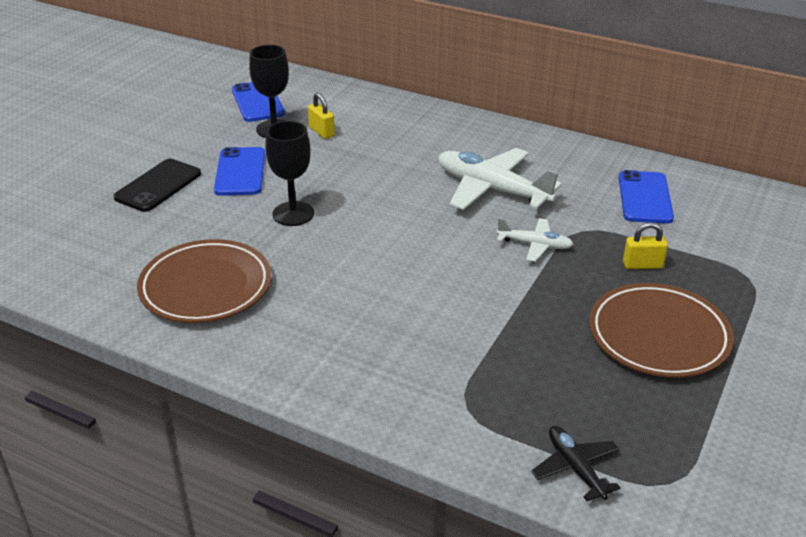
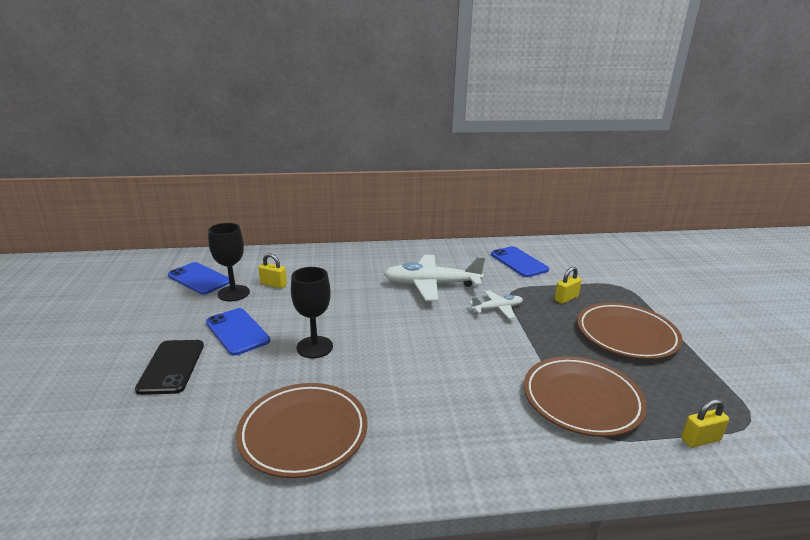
camera: 35 degrees left, 10 degrees down
black plane [531,426,620,501] -> yellow padlock [681,399,729,448]
none -> brown plate [524,356,647,437]

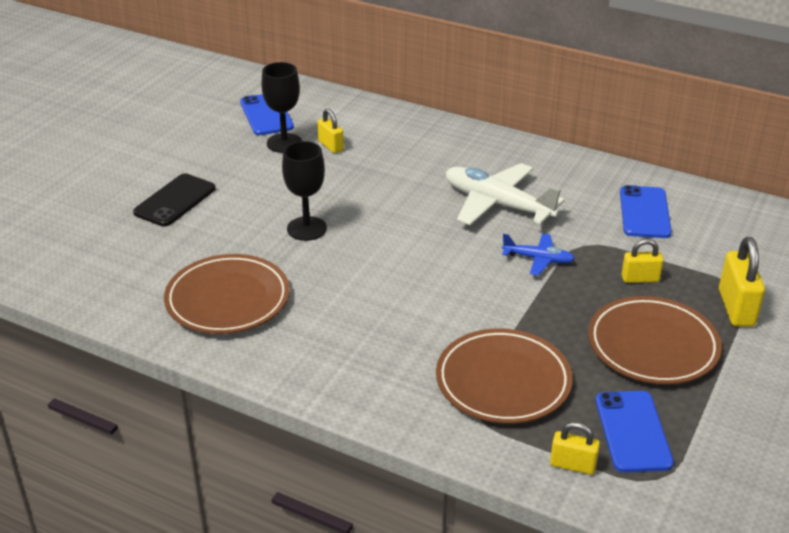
camera: 35 degrees right, 10 degrees up
blue phone [206,308,270,356] -> blue phone moved to [596,391,674,473]
white plane [469,291,523,319] -> blue plane [502,233,575,276]
none -> yellow padlock [719,237,765,326]

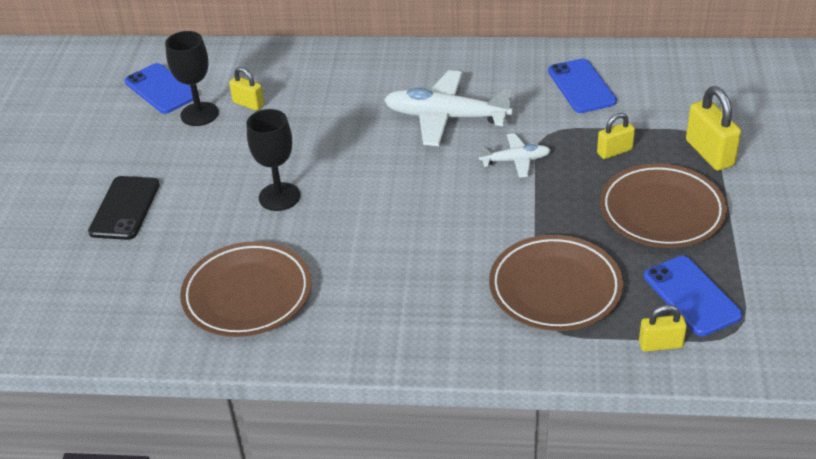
camera: 20 degrees left, 5 degrees up
blue plane [502,233,575,276] -> white plane [479,133,551,178]

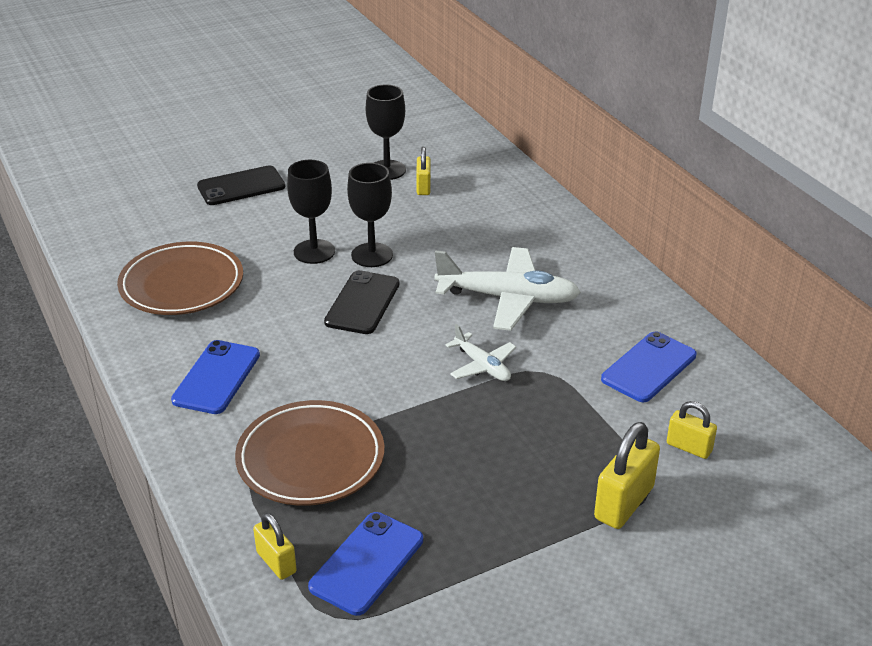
camera: 55 degrees right, 5 degrees down
blue phone [125,63,193,114] -> blue phone moved to [171,340,260,414]
white plane [384,70,513,146] -> white plane turned 120 degrees clockwise [434,247,581,331]
yellow padlock [597,113,635,159] -> yellow padlock moved to [667,401,717,459]
brown plate [600,163,727,248] -> none
none -> black phone [324,270,400,334]
none -> black goblet [347,163,393,267]

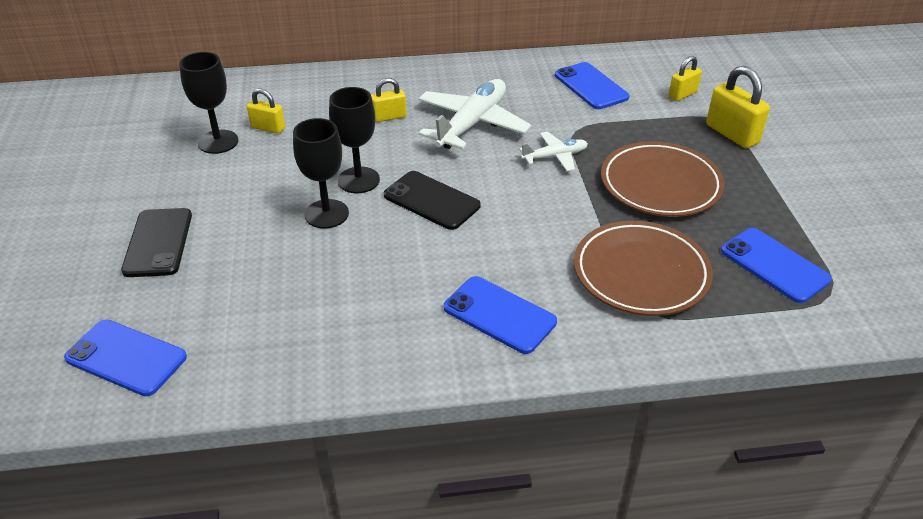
camera: 70 degrees left, 5 degrees up
brown plate [117,242,243,315] -> brown plate moved to [601,141,725,217]
yellow padlock [253,513,297,580] -> yellow padlock moved to [371,78,407,122]
none -> blue phone [64,320,187,396]

